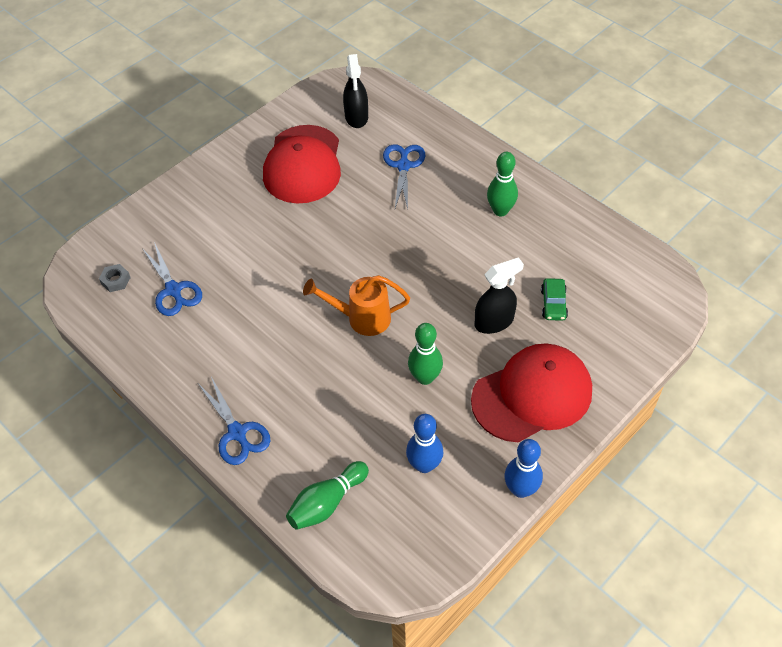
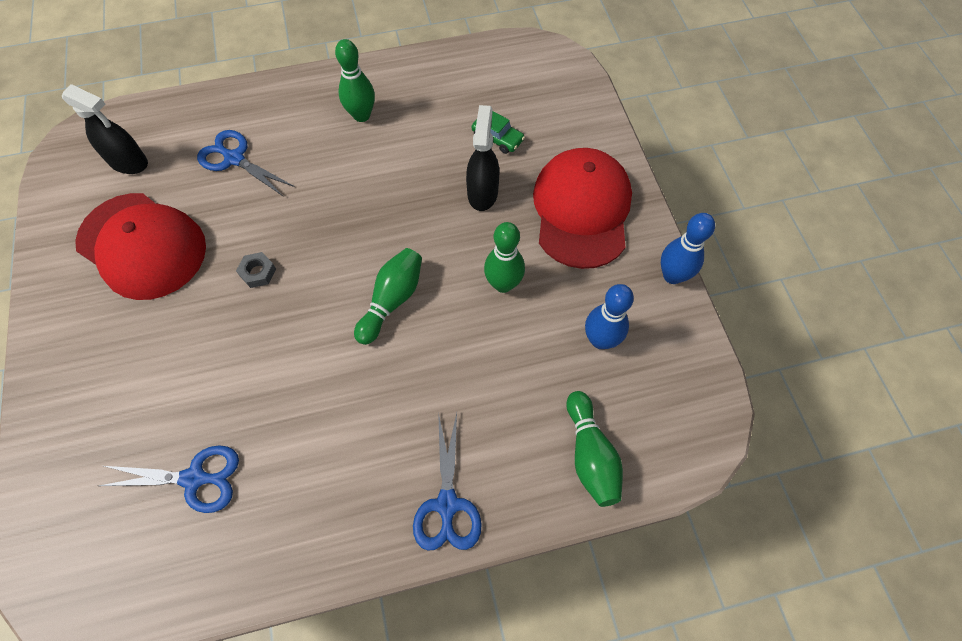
camera: 60 degrees left, 10 degrees up
grey nut [99,264,131,292] -> grey nut moved to [236,252,276,288]
blue scissors [199,377,271,465] -> blue scissors turned 90 degrees clockwise [413,412,482,551]
orange watering can [303,275,410,336] -> green bowling pin [354,248,422,345]

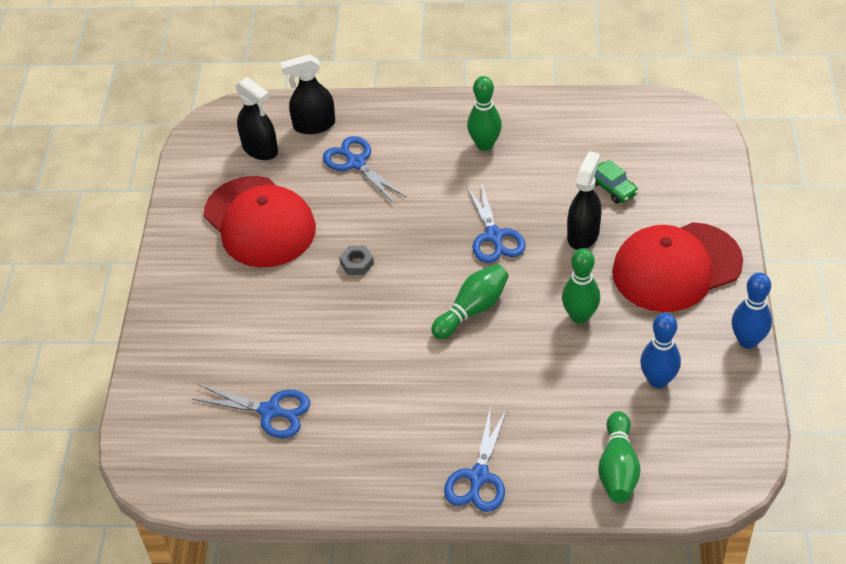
camera: 20 degrees right, 15 degrees down
red cap [533,148,632,269] -> red cap turned 135 degrees counterclockwise [612,222,743,312]
none -> black spray bottle [280,55,335,134]
none -> blue scissors [466,182,526,263]

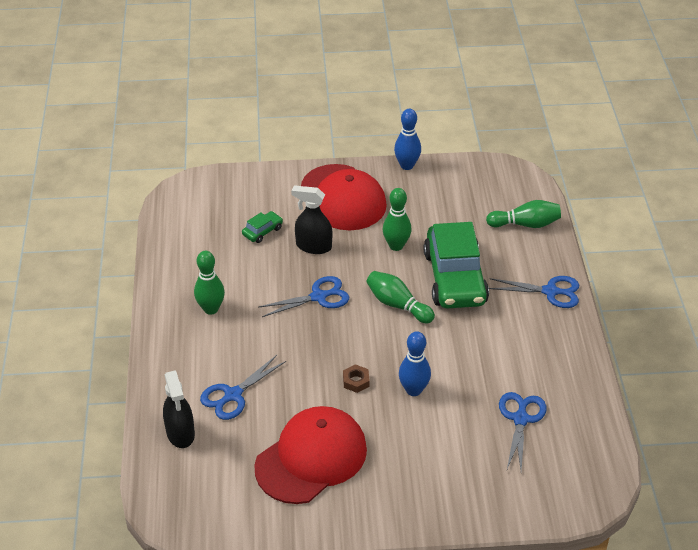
camera: 100 degrees left, 5 degrees down
black spray bottle [235,77,278,160] -> none
grey nut [339,246,374,275] -> brown nut [343,364,370,393]
blue bowling pin [640,313,681,388] -> blue bowling pin moved to [399,331,431,396]
none -> green car [424,222,489,309]

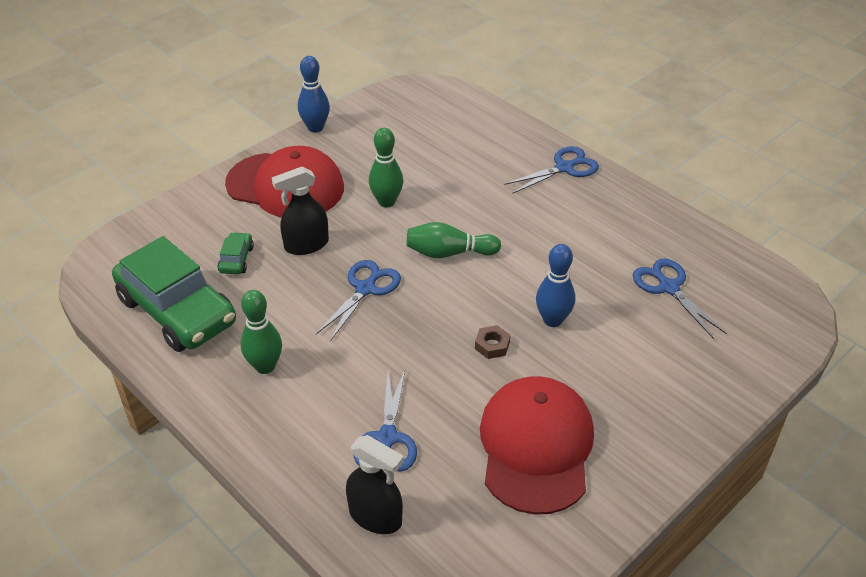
camera: 40 degrees left, 0 degrees up
green car [424,222,489,309] -> green car moved to [112,236,236,352]
green bowling pin [486,200,561,228] -> none

